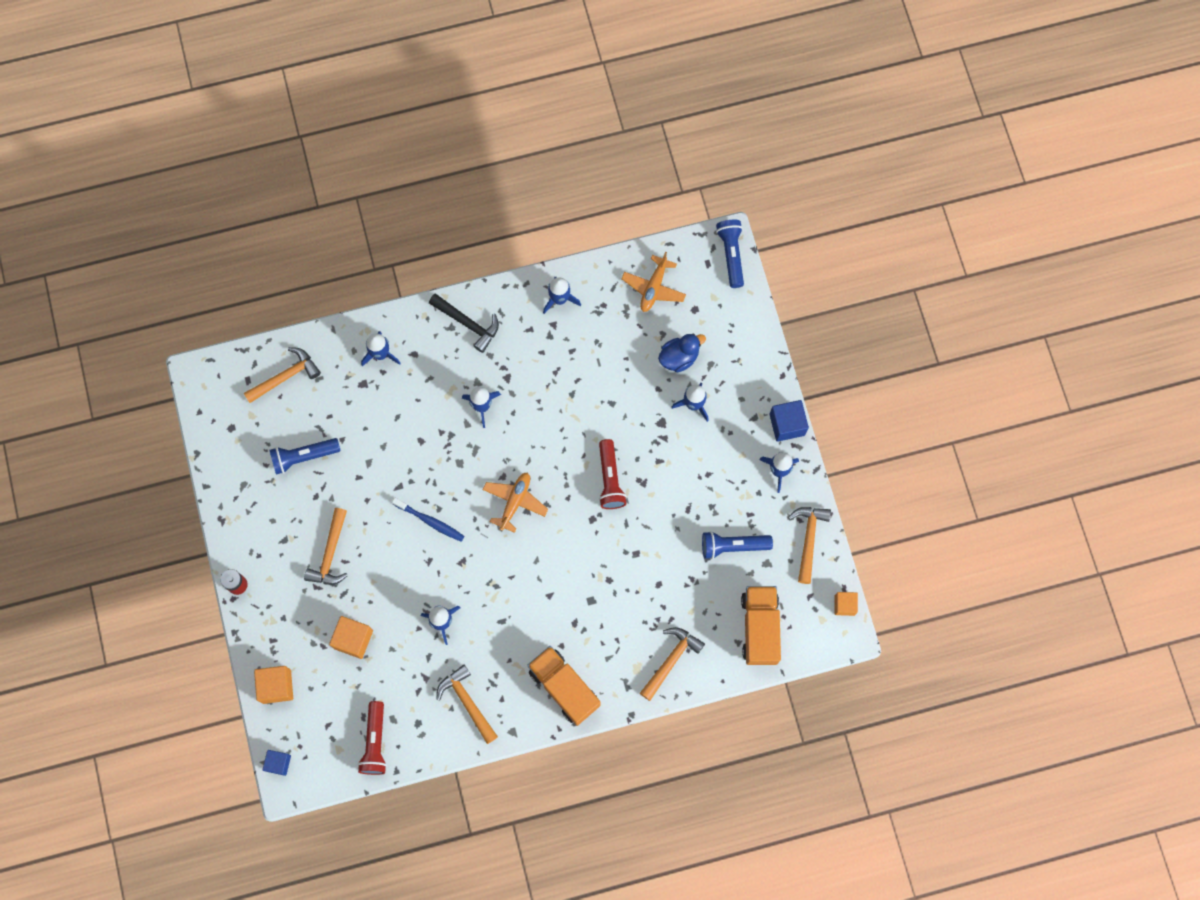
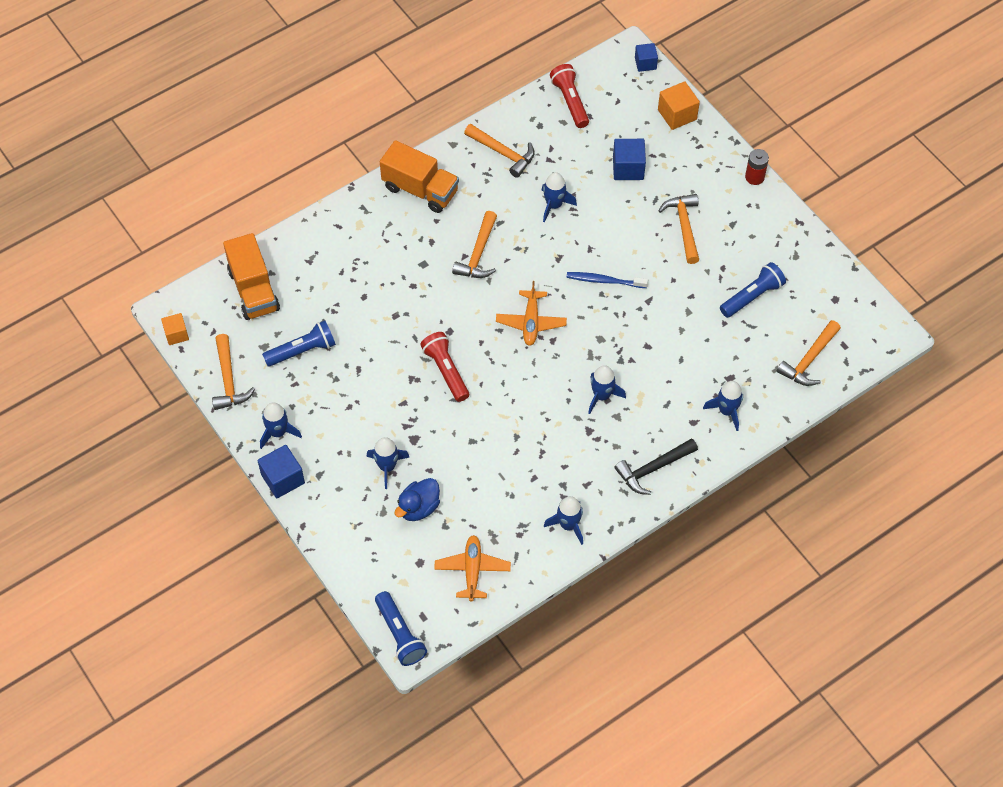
camera: 160 degrees right, 15 degrees down
orange cube [329,616,373,659] -> blue cube [613,139,646,180]
black hammer [429,294,499,353] -> black hammer turned 45 degrees counterclockwise [614,438,698,495]
orange hammer [640,627,705,701] -> orange hammer moved to [452,211,497,278]

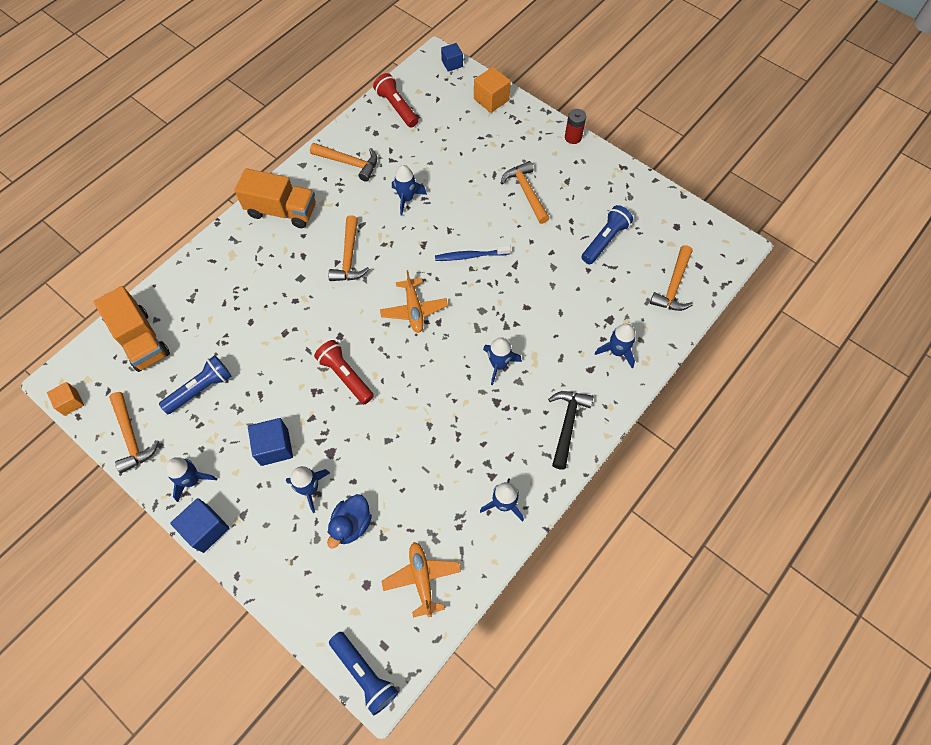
camera: 15 degrees left, 5 degrees up
blue cube [613,139,646,180] -> blue cube moved to [248,418,293,466]
black hammer [614,438,698,495] -> black hammer turned 150 degrees clockwise [548,391,593,470]

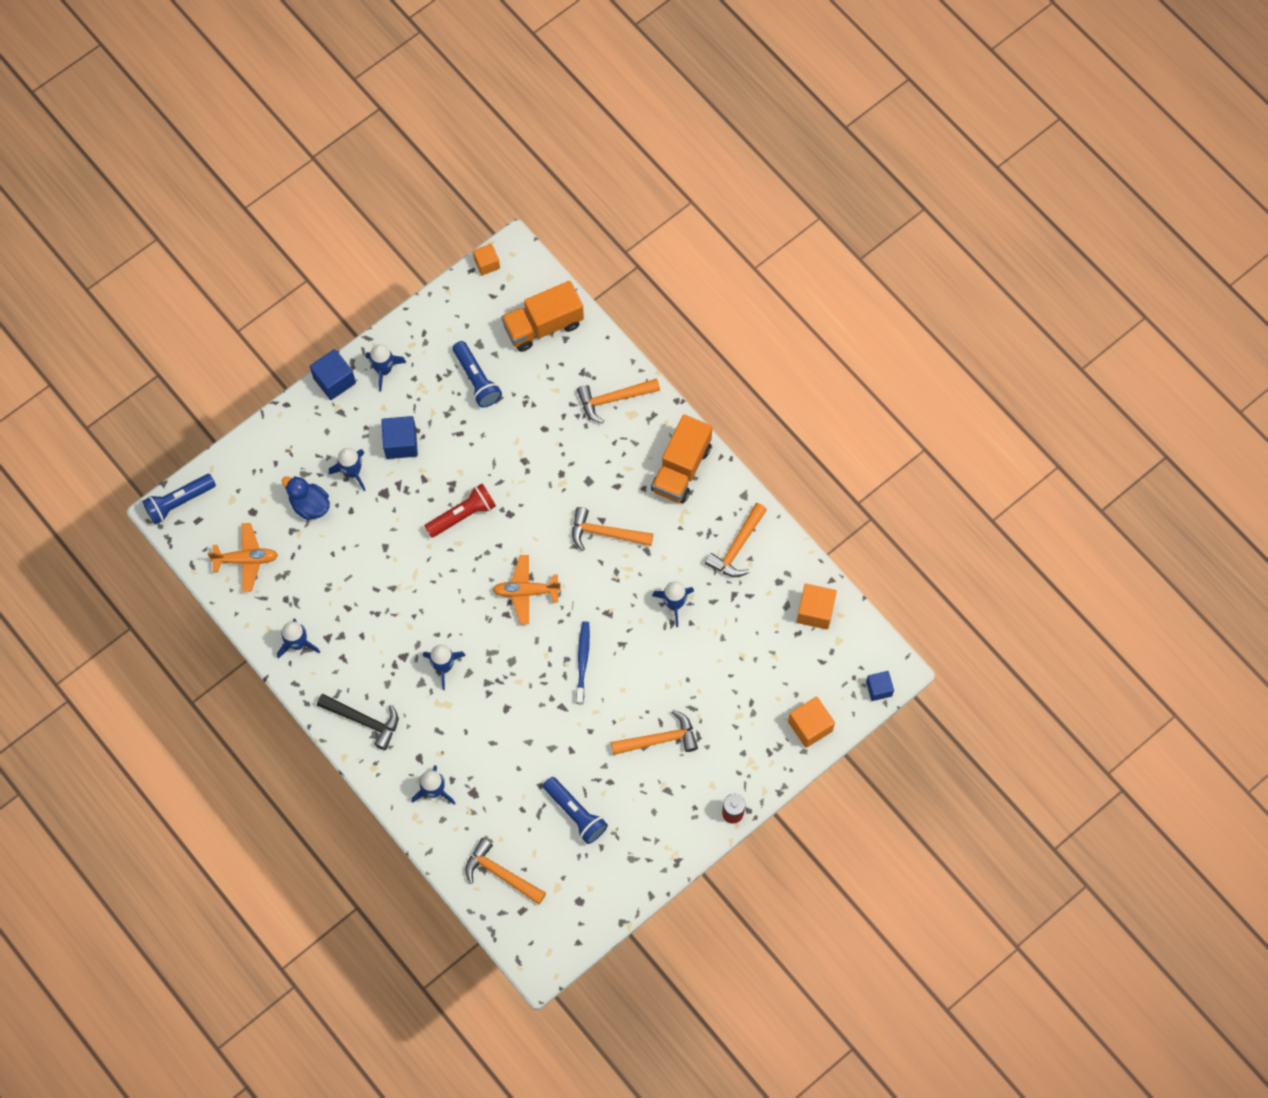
camera: 100 degrees right, 5 degrees up
orange hammer [109,392,159,473] -> orange hammer moved to [577,378,660,424]
red flashlight [373,73,418,128] -> orange cube [797,584,837,629]

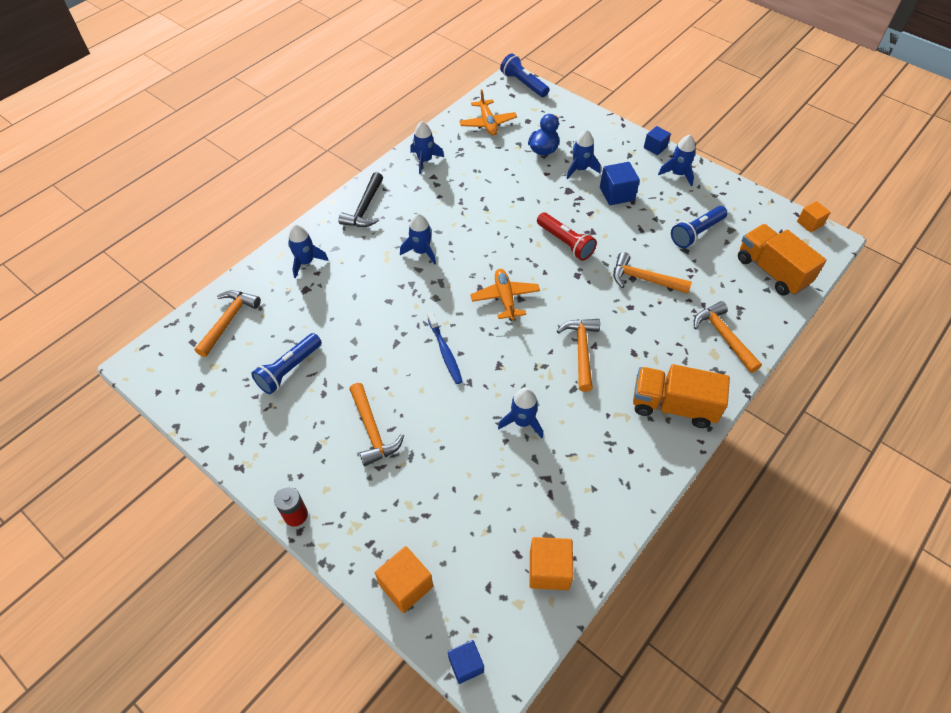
camera: 80 degrees right, 15 degrees down
blue cube [310,349,356,400] -> blue cube [644,126,671,155], size x0.66
blue toothbrush [576,621,590,704] -> blue toothbrush turned 75 degrees clockwise [427,312,463,384]
orange hammer [705,503,767,577] -> orange hammer moved to [613,252,692,294]

